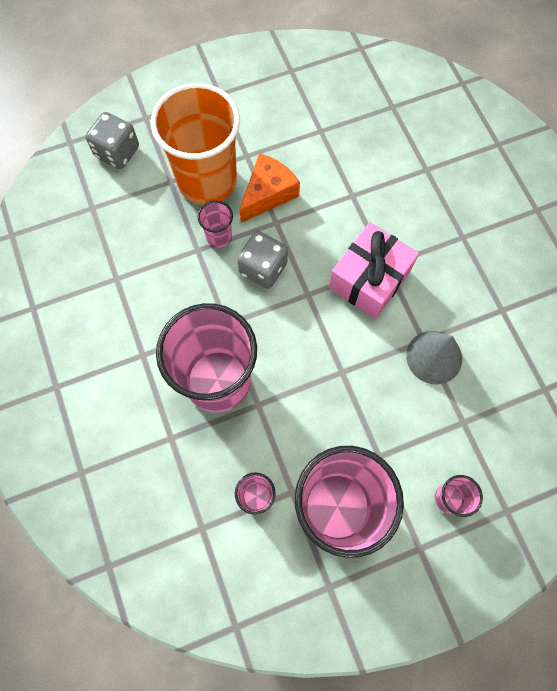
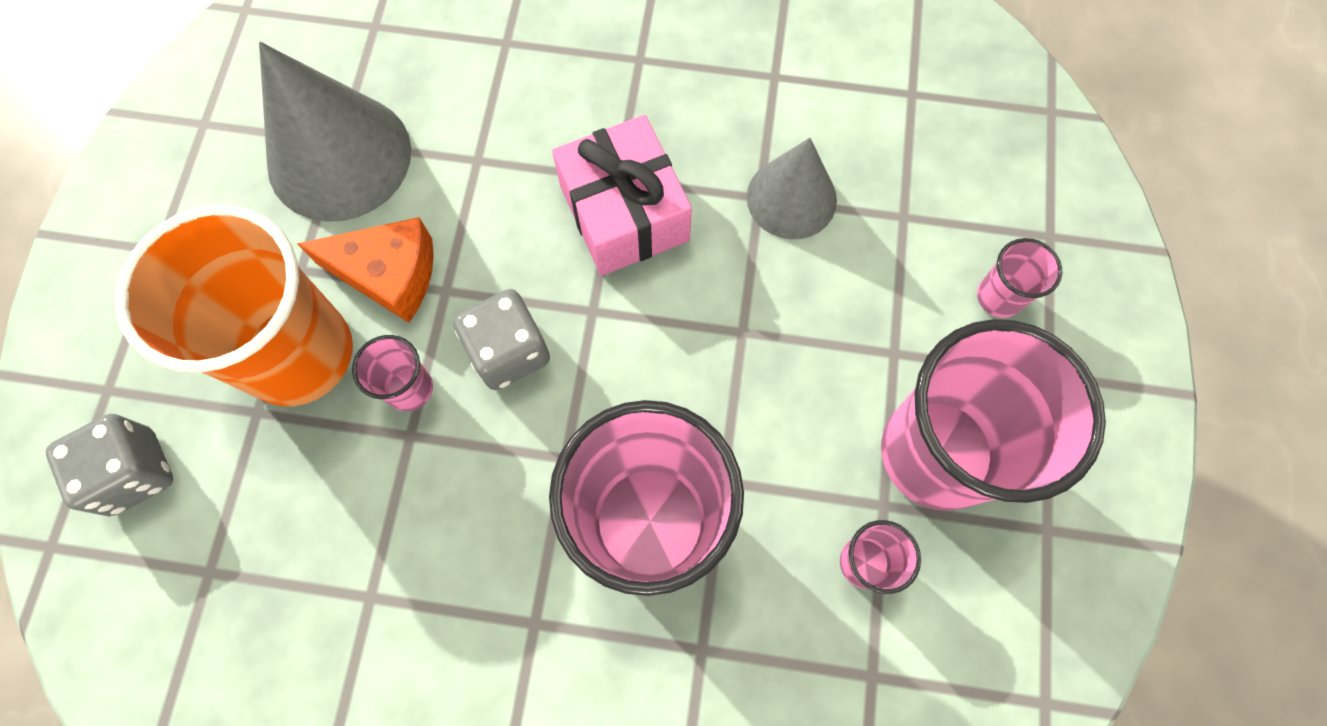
camera: 60 degrees left, 0 degrees up
orange cheese [239,153,300,223] -> orange cheese turned 120 degrees clockwise [297,217,434,323]
none -> grey cone [259,41,411,222]

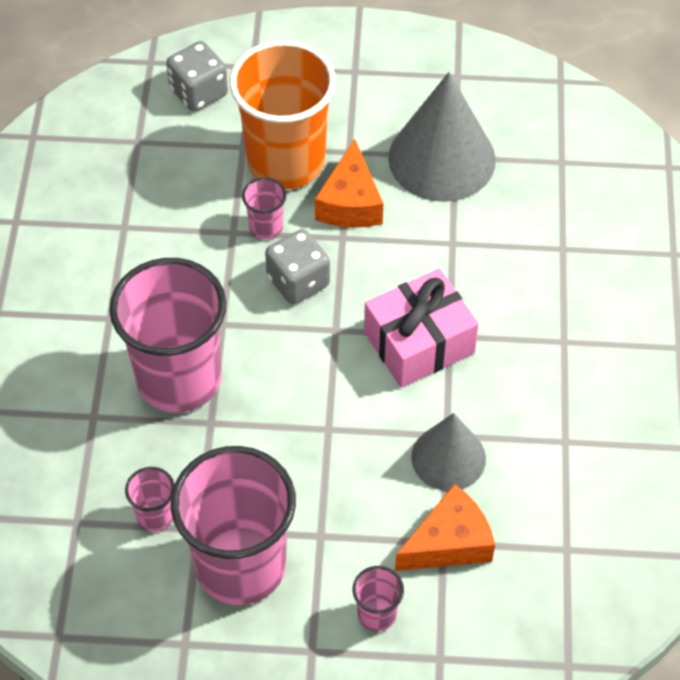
camera: 85 degrees right, 15 degrees down
none -> orange cheese [395,484,495,571]

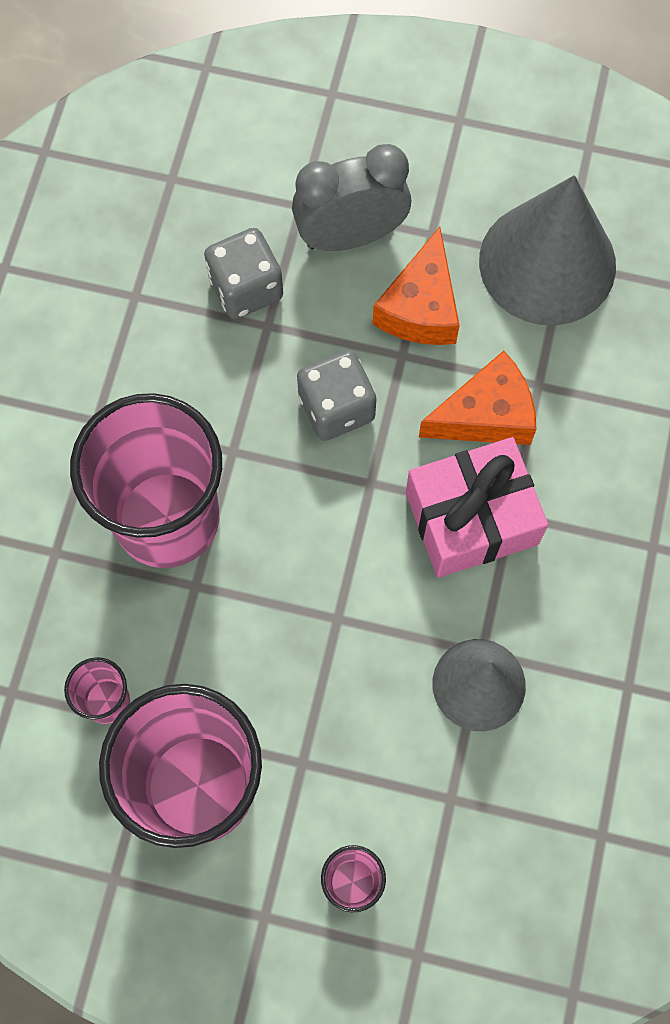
camera: 10 degrees right, 15 degrees up
grey dice [166,41,228,112] -> grey dice moved to [204,228,283,319]
orange cup [230,40,336,189] -> grey clock [292,144,411,251]
pink cup [242,177,287,240] -> none
orange cheese [395,484,495,571] -> orange cheese moved to [419,351,536,445]

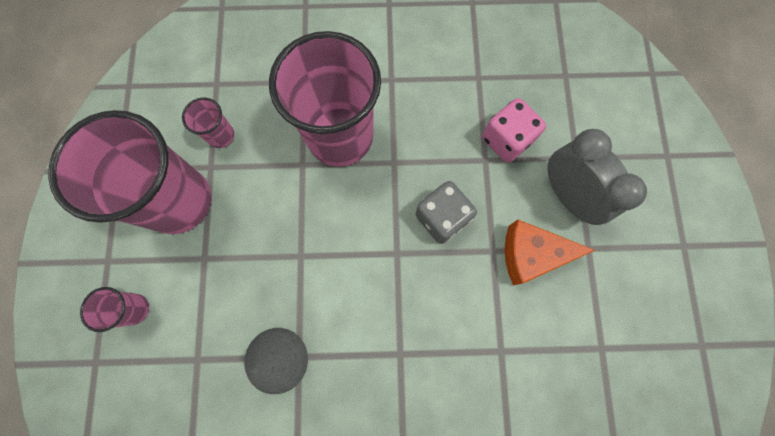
camera: 75 degrees right, 5 degrees up
grey dice [204,228,283,319] -> pink dice [482,98,546,163]
pink gift [406,437,548,578] -> none
orange cheese [419,351,536,445] -> none
grey cone [479,175,616,326] -> none

